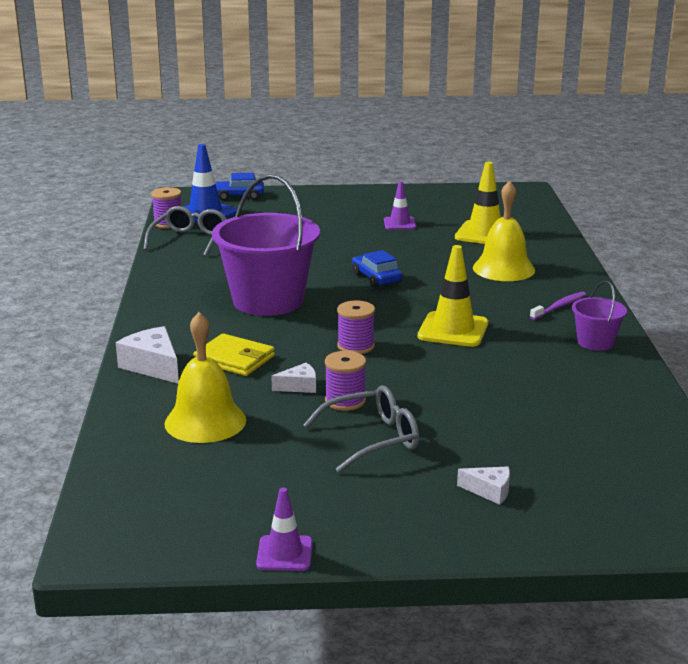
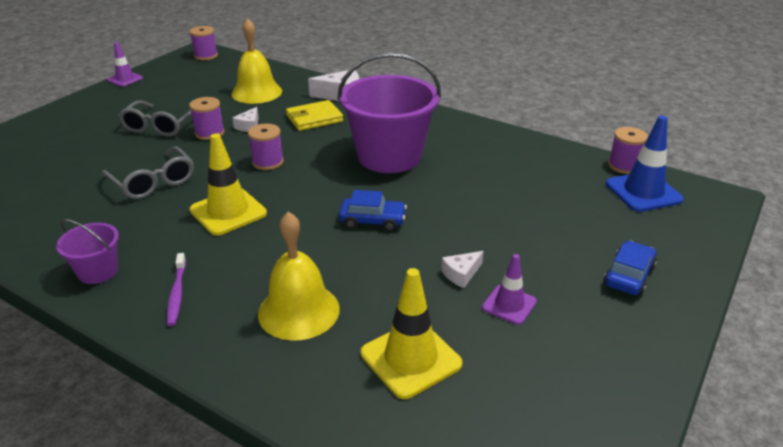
camera: 125 degrees right, 10 degrees up
grey glasses [143,206,227,257] -> grey glasses moved to [102,147,194,199]
blue car [215,173,264,201] -> blue car moved to [603,241,657,296]
white cheese [457,466,510,505] -> white cheese moved to [441,251,483,288]
none -> purple spool [190,26,218,60]

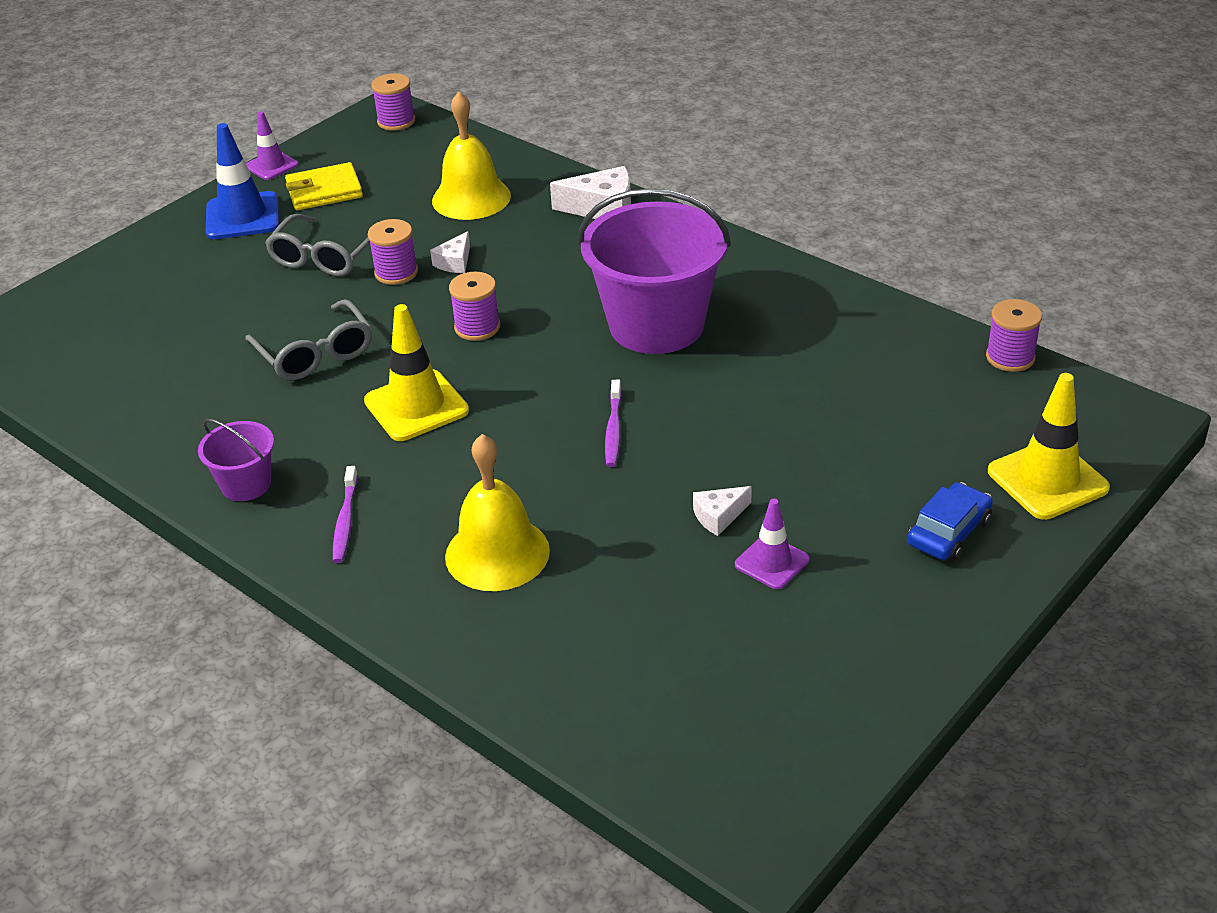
camera: 10 degrees right, 5 degrees up
yellow wallet [286,100,343,131] -> yellow wallet moved to [285,162,363,210]
blue car [339,190,407,231] -> purple toothbrush [605,380,622,467]
yellow traffic cone [361,268,462,399] -> yellow traffic cone moved to [988,373,1110,520]
blue traffic cone [606,116,684,212] -> blue traffic cone moved to [206,123,279,239]

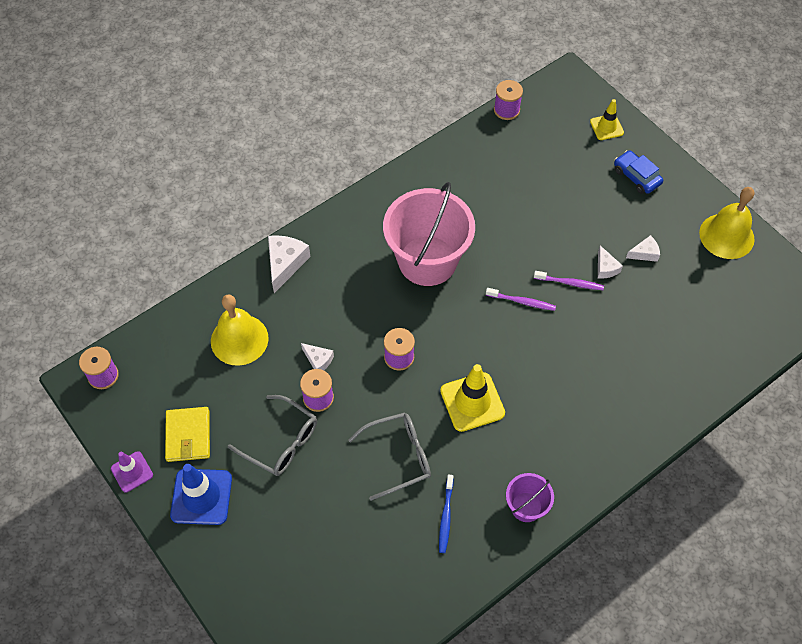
camera: 80 degrees left, 20 degrees up
purple toothbrush [333,466,358,563] -> purple toothbrush moved to [534,271,604,290]
yellow bell [445,434,550,591] -> yellow bell moved to [699,187,755,259]
purple bucket [578,188,731,354] -> pink bucket [383,182,475,286]
purple traffic cone [735,499,810,589] -> white cheese [626,235,660,262]
yellow traffic cone [988,373,1110,520] -> yellow traffic cone [590,99,624,140], size x0.61
none -> blue toothbrush [439,475,453,553]

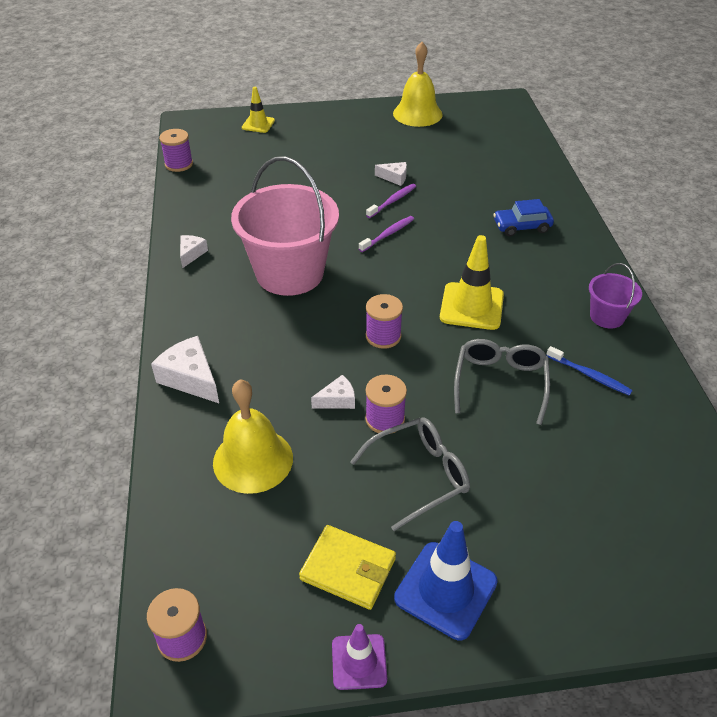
camera: 60 degrees left, 15 degrees down
blue car [614,150,663,194] -> blue car moved to [493,199,554,236]
white cheese [626,235,660,262] -> white cheese moved to [180,235,208,268]

